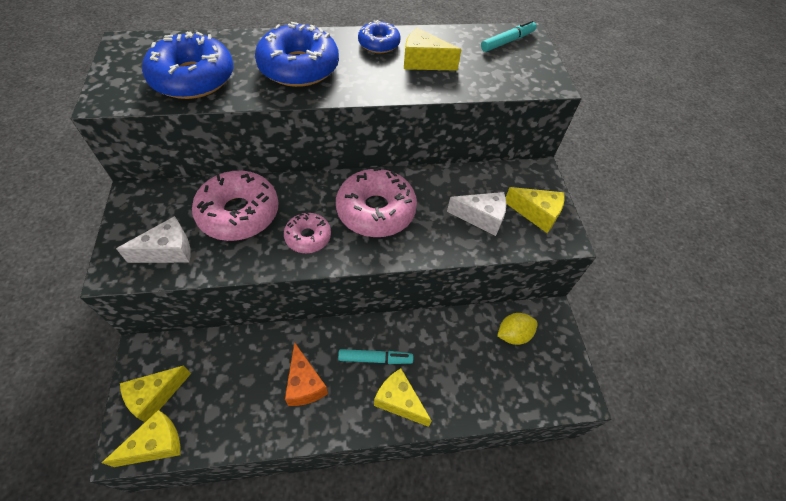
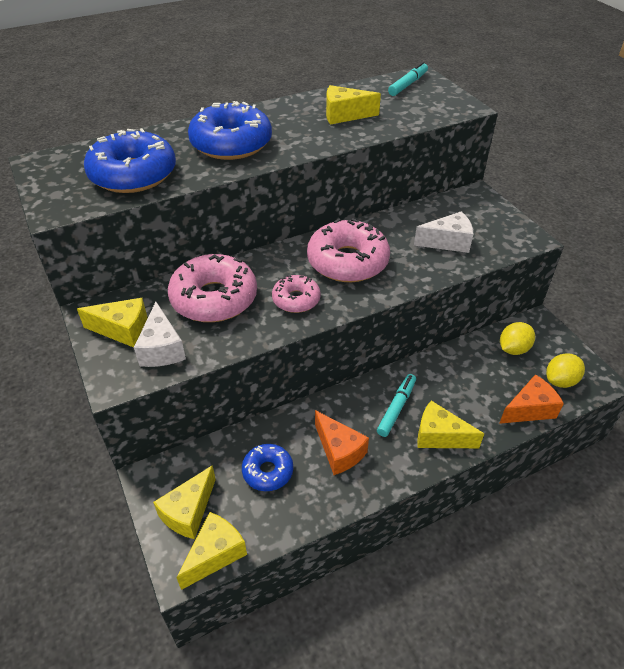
camera: 15 degrees left, 10 degrees down
white cheese [116,216,191,263] -> white cheese turned 120 degrees clockwise [134,302,186,367]
turquoise marker [338,349,413,364] -> turquoise marker turned 45 degrees counterclockwise [377,374,416,437]
blue donut [358,20,401,53] -> blue donut moved to [242,444,293,491]
yellow cheese [506,187,565,233] -> yellow cheese moved to [77,298,147,347]
none -> orange cheese [499,374,564,424]
none -> yellow lemon [546,353,585,388]

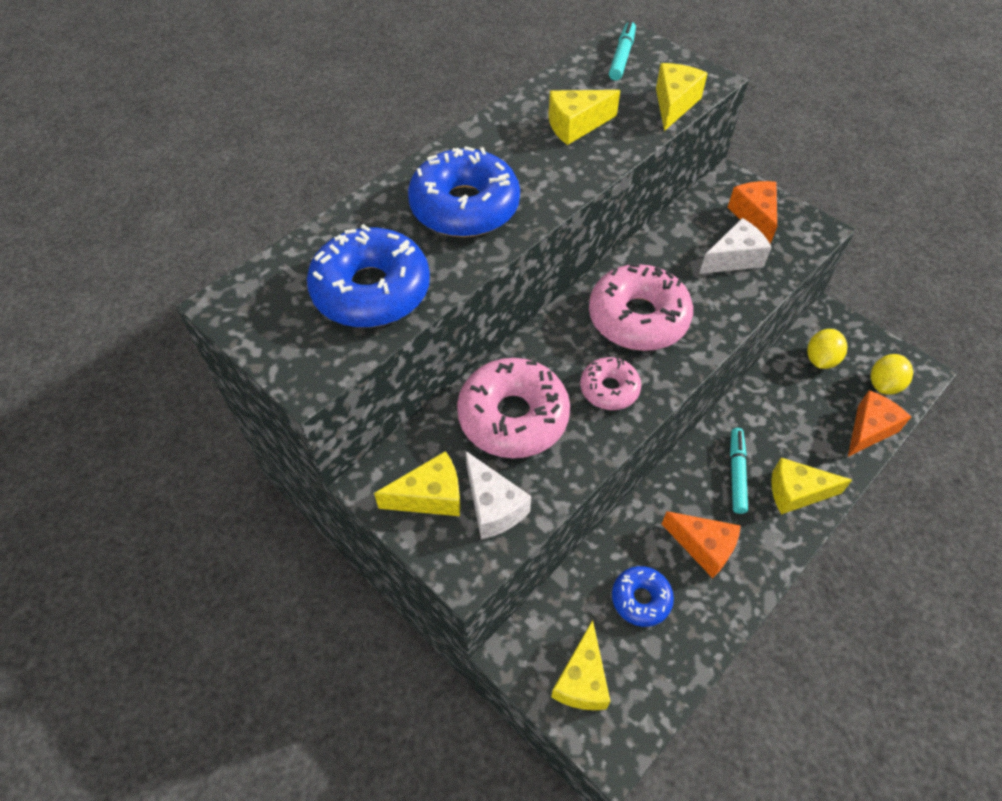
camera: 20 degrees left, 10 degrees up
yellow cheese [176,512,247,590] -> yellow cheese moved to [656,63,708,131]
none -> orange cheese [727,181,777,244]

